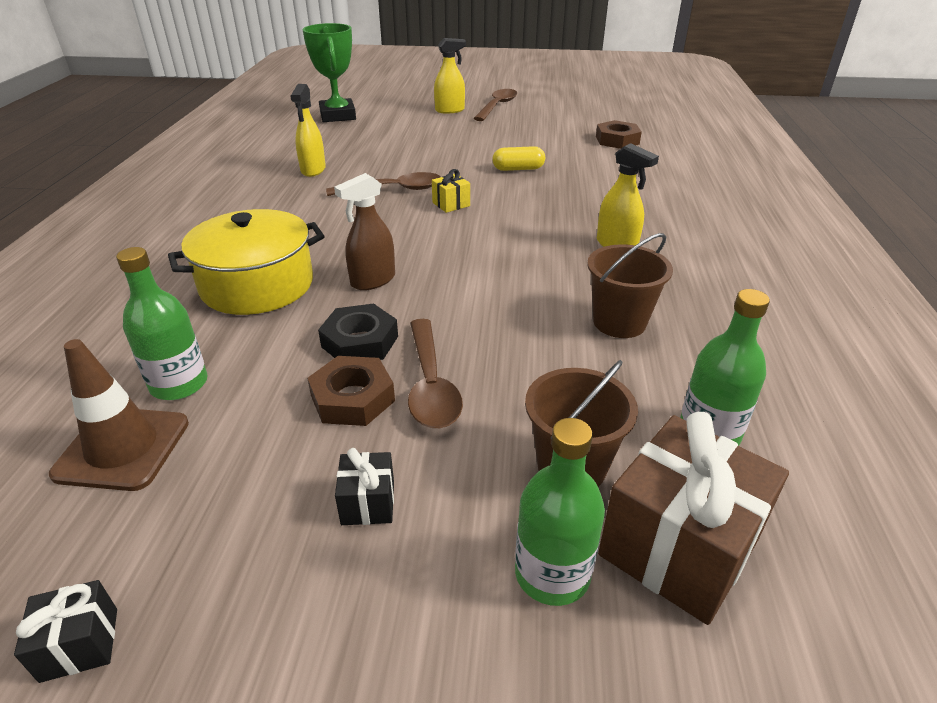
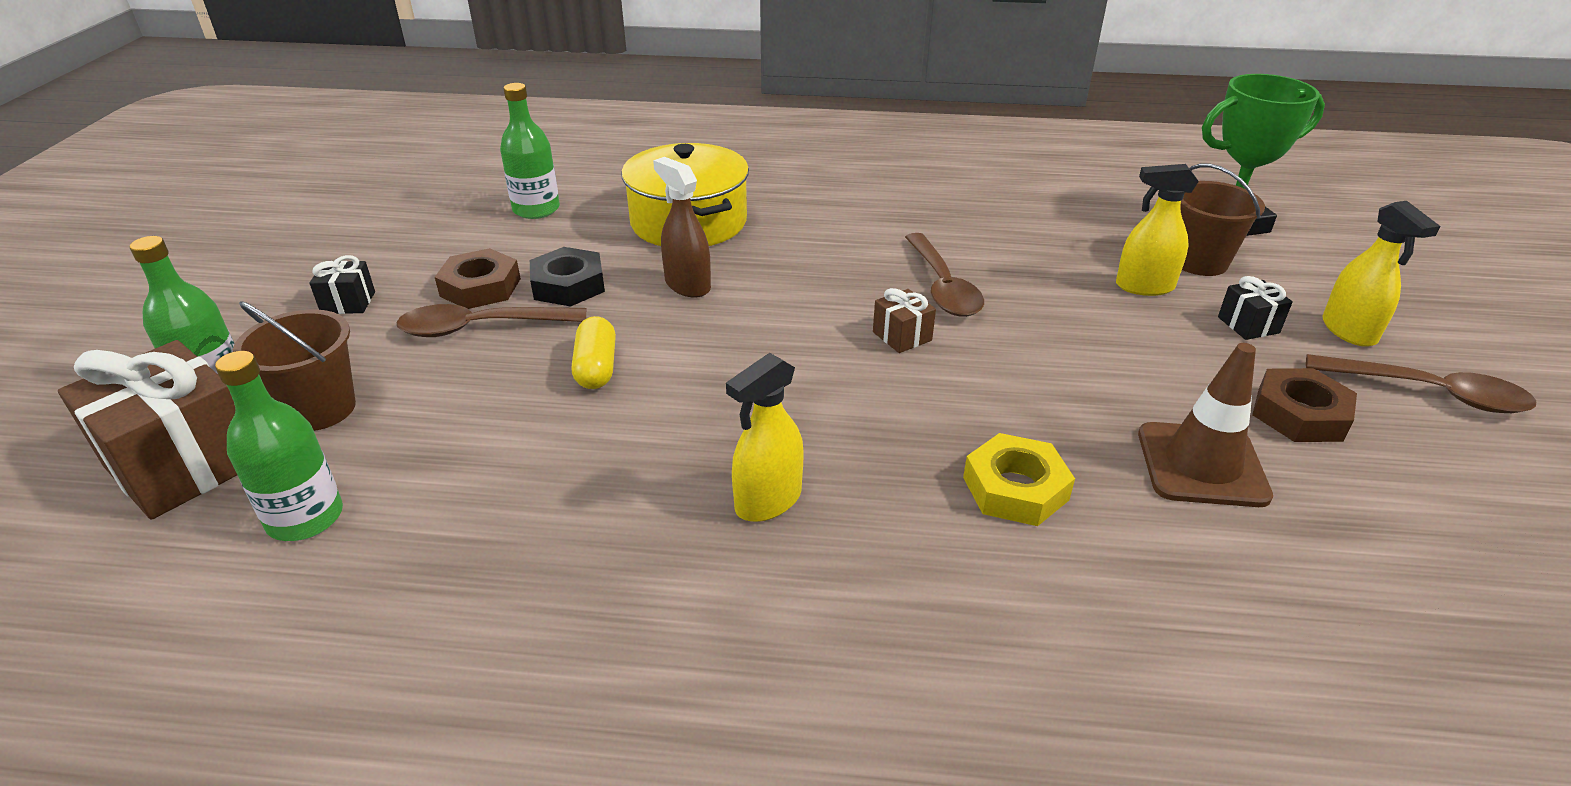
camera: 90 degrees right, 0 degrees up
black gift [14,580,117,683] -> black gift moved to [1218,276,1293,340]
brown traffic cone [49,339,189,491] -> brown traffic cone moved to [1138,343,1273,507]
yellow spray bottle [291,84,326,177] -> yellow spray bottle moved to [1116,164,1199,296]
yellow gift [432,169,470,213] -> brown gift [873,288,936,353]
yellow capsule [492,146,545,171] -> yellow capsule moved to [572,316,616,389]
brown bucket [587,233,673,338] -> brown bucket moved to [1180,164,1265,276]
brown nut [596,120,642,149] -> brown nut moved to [1252,368,1357,442]
none -> yellow nut [963,433,1075,526]

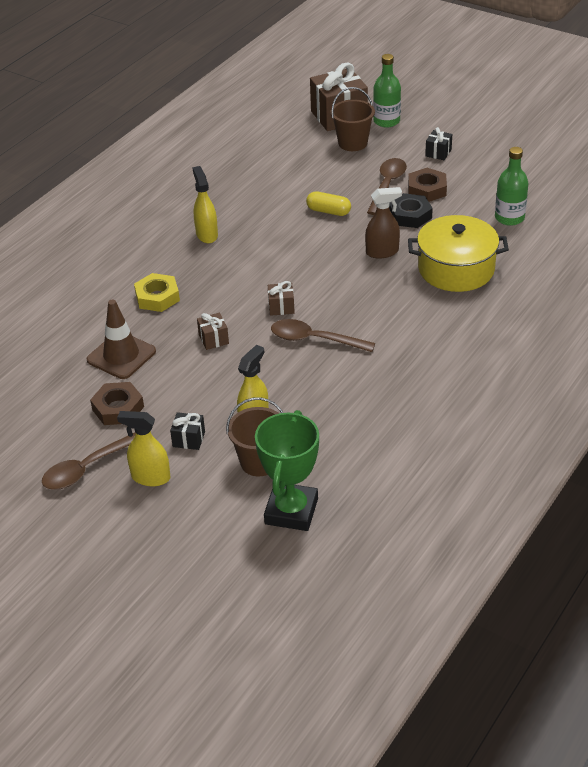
camera: 120 degrees right, 5 degrees up
green bottle [215,351,343,541] -> none
none -> brown gift [197,313,229,350]

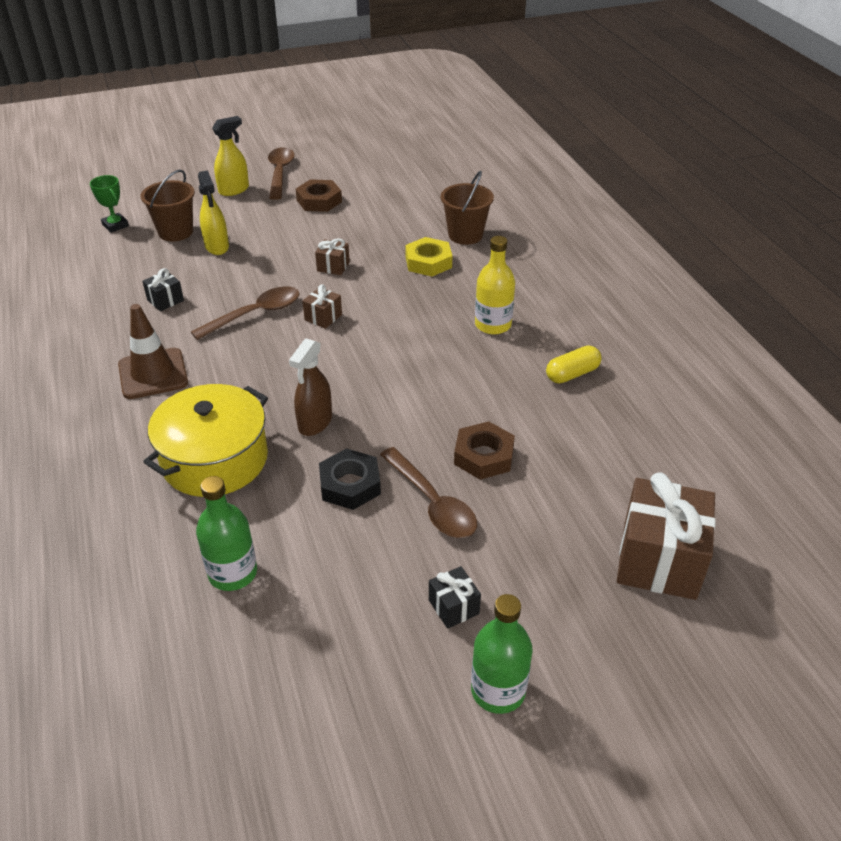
camera: 125 degrees right, 0 degrees up
brown traffic cone [87,299,156,379] -> brown traffic cone moved to [118,304,188,399]
black gift [170,412,205,450] -> black gift moved to [142,268,184,311]
yellow spray bottle [192,166,218,243] -> yellow bottle [475,236,515,335]
green trophy [255,410,319,531] -> green trophy [90,175,129,233], size x0.53
yellow capsule [306,191,351,216] -> yellow capsule moved to [546,345,602,384]
brown bucket [331,87,375,151] -> brown bucket moved to [441,171,494,245]
green bottle [373,54,401,127] -> green bottle moved to [471,594,532,714]
brown nut [408,168,447,202] -> brown nut moved to [454,421,515,480]

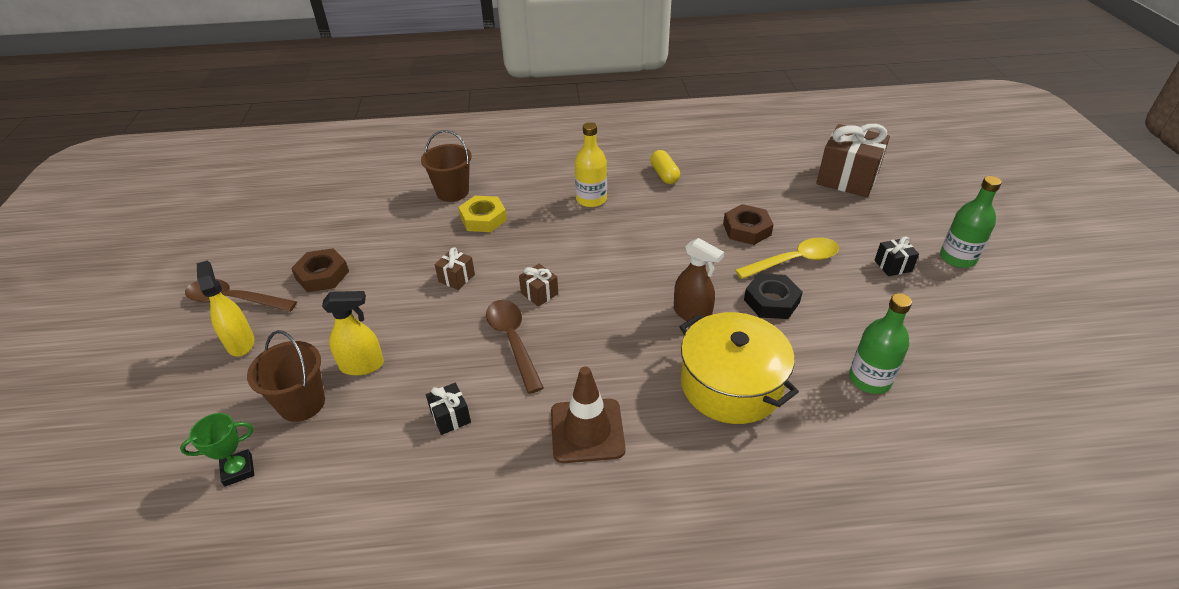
camera: 75 degrees left, 0 degrees up
brown spoon [380,447,477,538] -> yellow spoon [735,238,839,279]

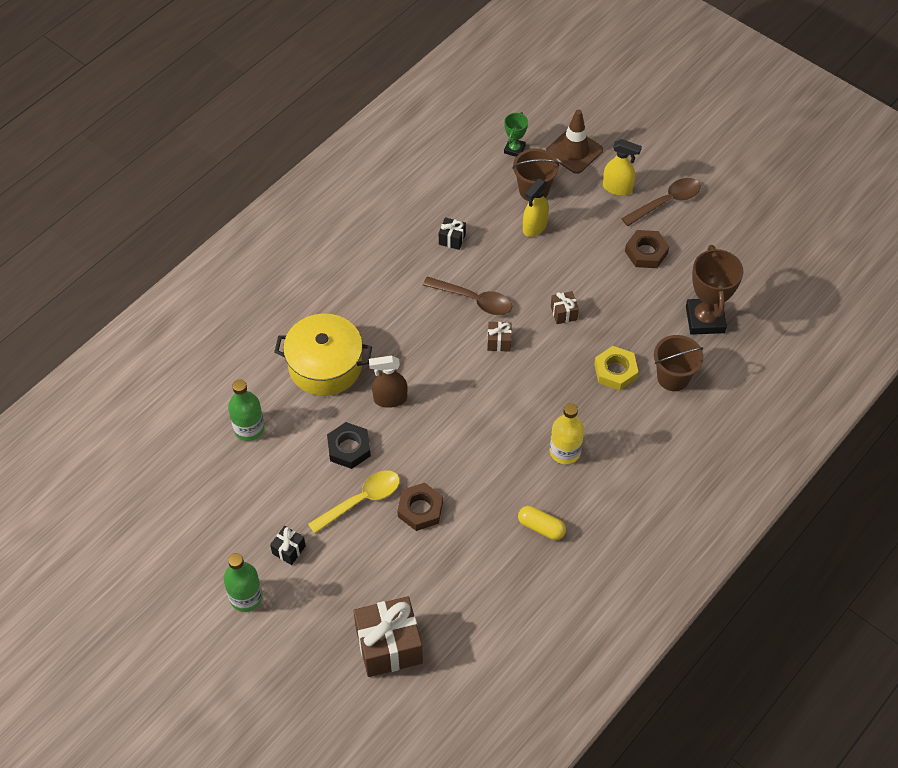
camera: 135 degrees right, 15 degrees up
brown traffic cone [551,366,626,463] -> brown traffic cone moved to [546,109,603,174]
yellow spoon [735,238,839,279] -> yellow spoon turned 150 degrees counterclockwise [308,470,400,534]
none -> brown trophy [686,245,743,335]

